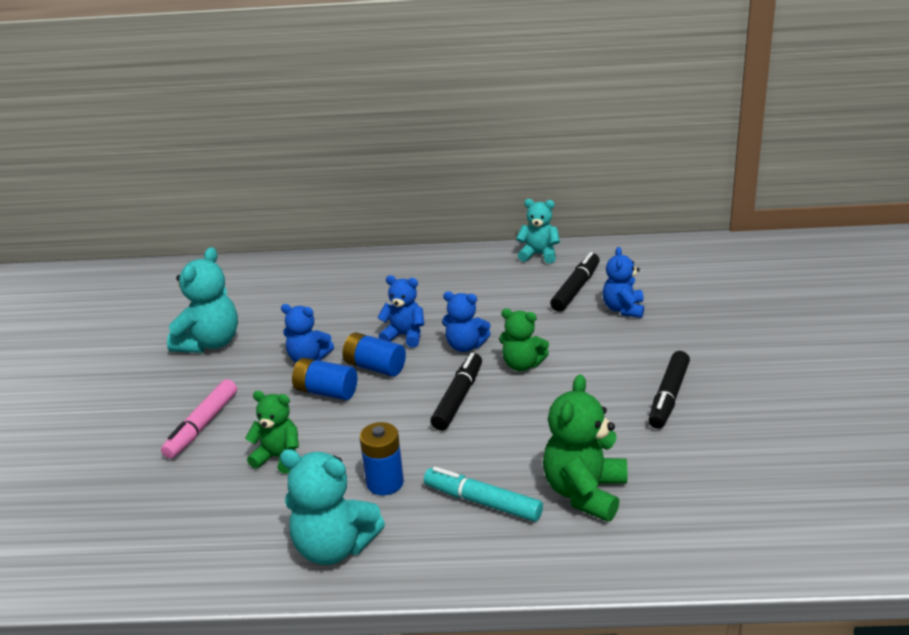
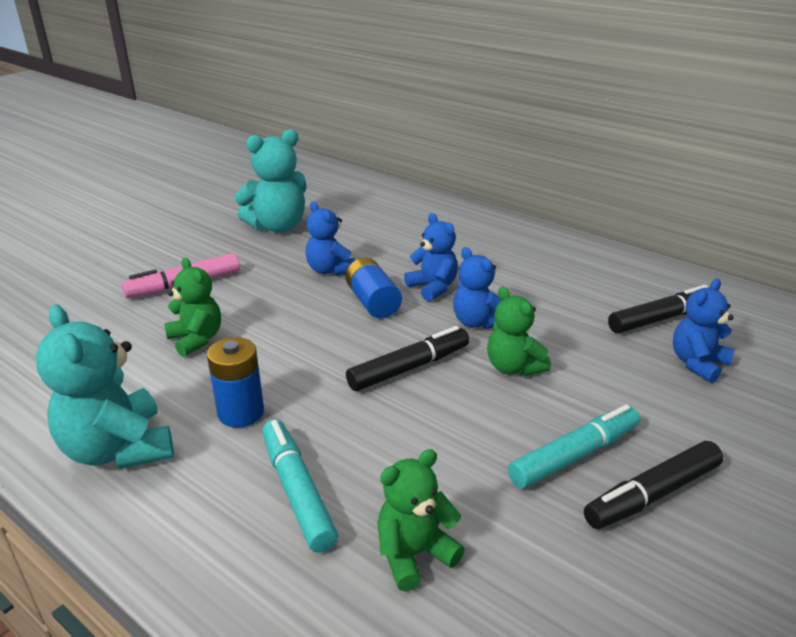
camera: 35 degrees right, 0 degrees up
blue battery [292,358,357,400] -> none
turquoise teddy bear [516,199,560,264] -> none
green teddy bear [543,374,627,521] -> green teddy bear [377,449,465,592], size x0.64
none -> turquoise marker [508,405,640,489]

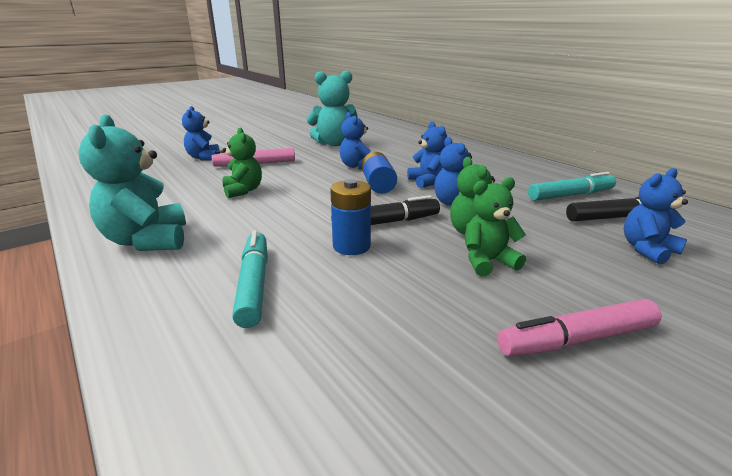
camera: 15 degrees right, 5 degrees down
blue battery [207,337,264,428] -> blue battery moved to [330,179,371,255]
green teddy bear [377,449,465,592] -> green teddy bear moved to [465,177,526,276]
turquoise marker [508,405,640,489] -> turquoise marker moved to [528,172,616,201]
black marker [584,441,723,529] -> pink marker [497,299,662,356]
none -> blue teddy bear [182,106,220,161]

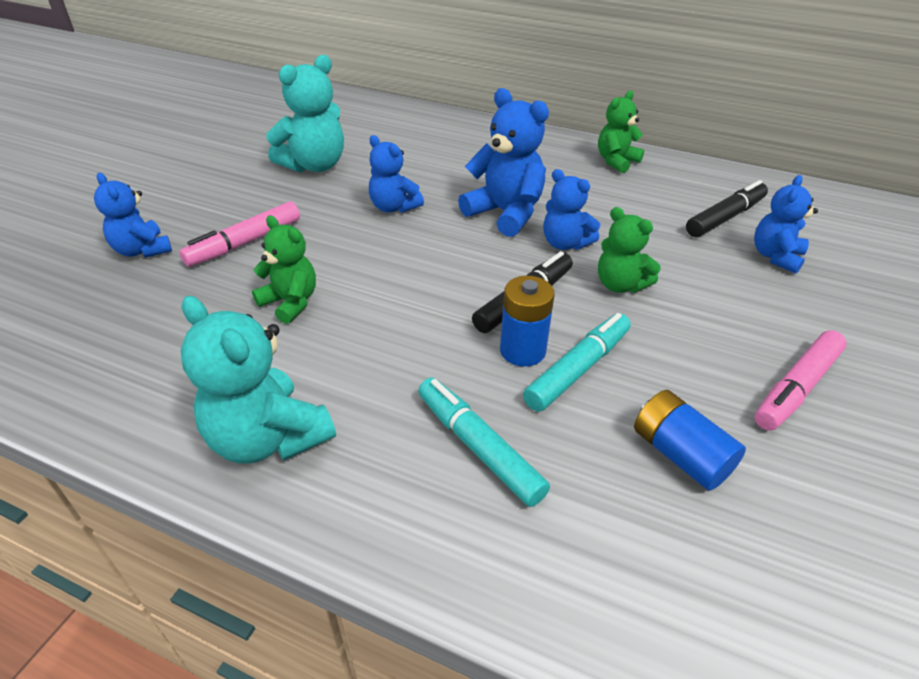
camera: 30 degrees left, 15 degrees up
blue battery [362,152,397,194] -> blue battery moved to [634,390,746,491]
blue teddy bear [407,121,447,188] -> blue teddy bear [458,88,549,237], size x1.56
green teddy bear [465,177,526,276] -> green teddy bear moved to [598,91,644,173]
turquoise marker [528,172,616,201] -> turquoise marker moved to [523,313,630,412]

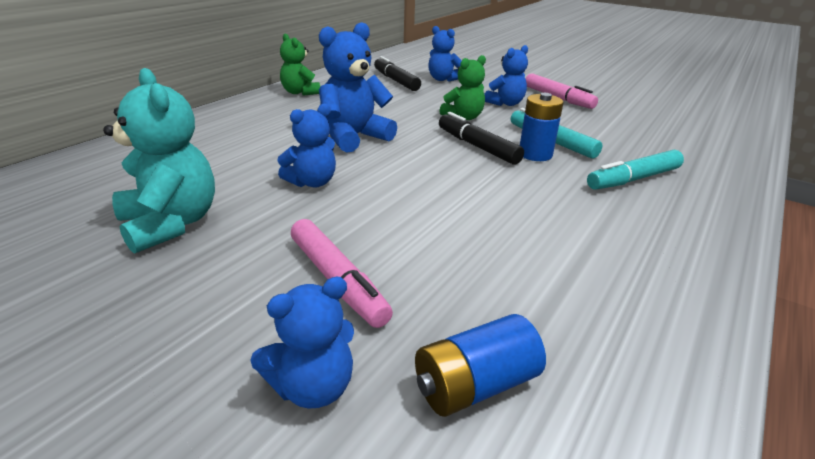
camera: 80 degrees left, 10 degrees down
turquoise teddy bear [181,296,336,463] -> none
green teddy bear [252,216,316,324] -> none
blue teddy bear [543,169,600,250] -> blue teddy bear moved to [484,45,528,106]
blue battery [634,390,746,491] -> blue battery moved to [415,314,546,417]

